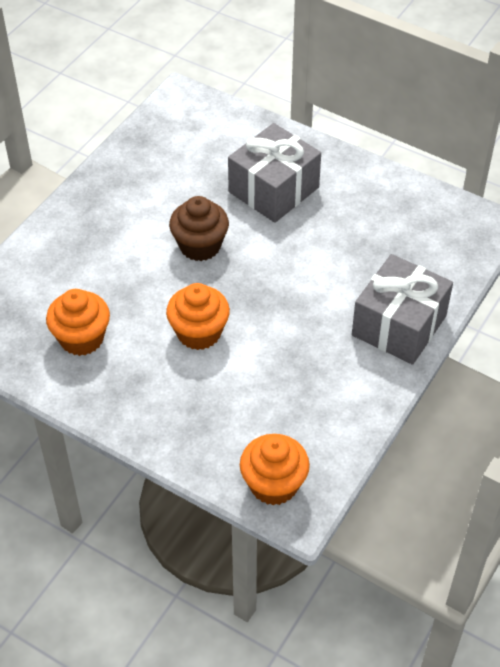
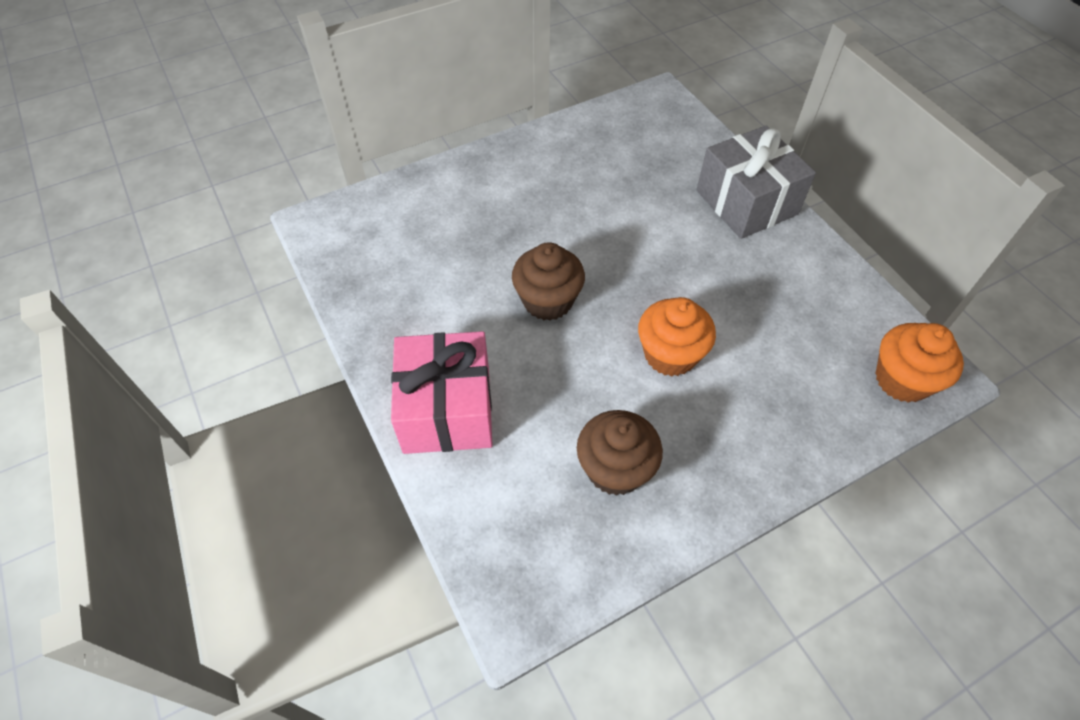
camera: 60 degrees left, 5 degrees up
orange cupcake [46,289,110,356] -> brown cupcake [577,410,663,496]
grey gift [228,123,321,223] -> none
none -> pink gift [391,331,493,454]

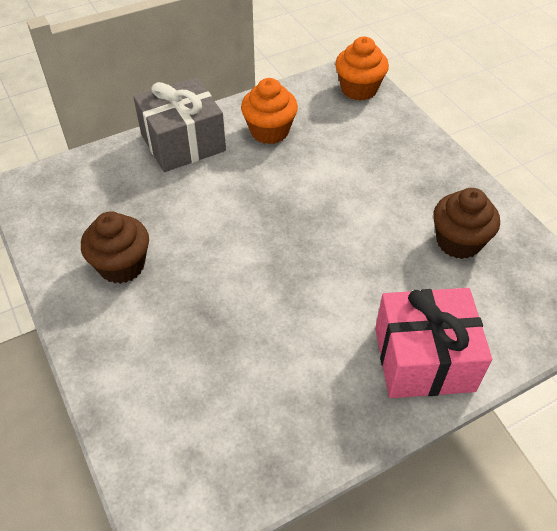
camera: 90 degrees left, 5 degrees down
brown cupcake [512,242,585,321] -> brown cupcake moved to [81,211,149,284]
orange cupcake [638,297,716,377] -> orange cupcake moved to [241,78,298,144]

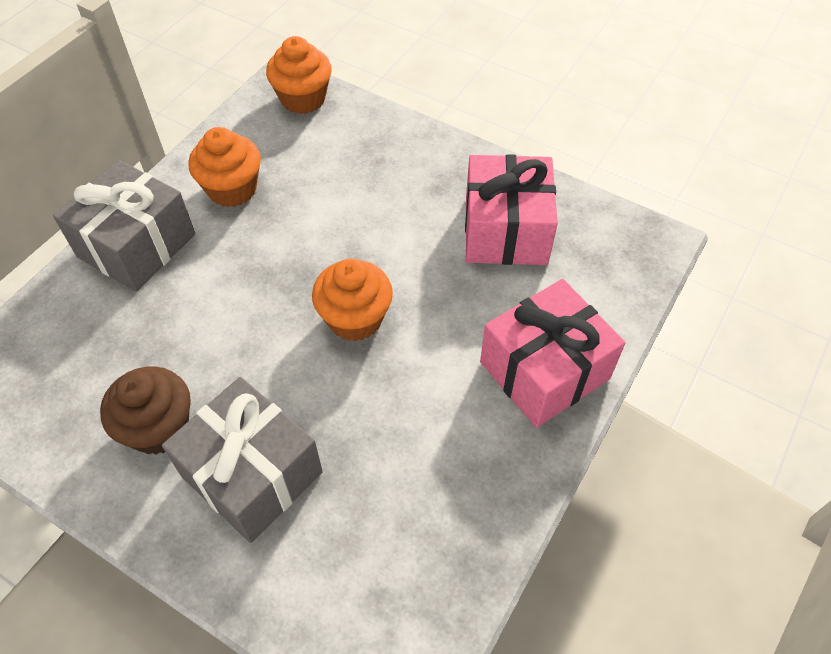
camera: 30 degrees left, 5 degrees up
brown cupcake [433,188,500,259] -> pink gift [465,154,558,265]
none -> grey gift [162,377,323,543]
none -> orange cupcake [312,259,393,341]

